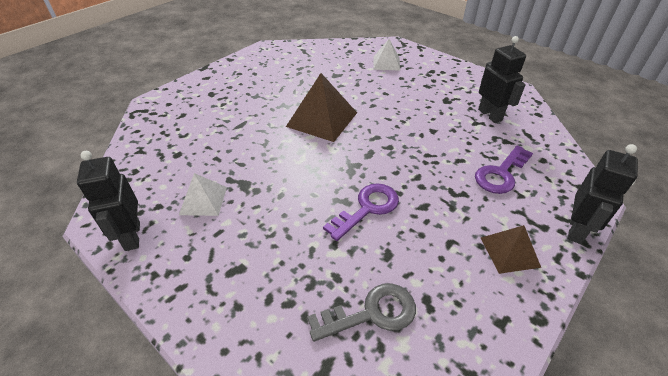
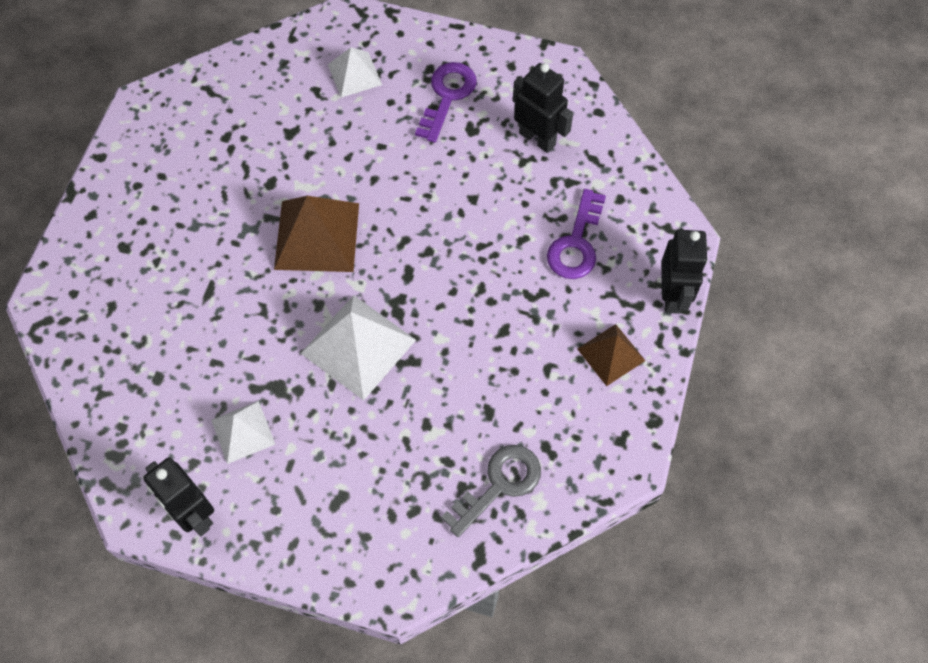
camera: 25 degrees left, 20 degrees up
purple key [323,183,399,241] -> purple key moved to [415,62,477,143]
none -> white pyramid [300,295,416,401]

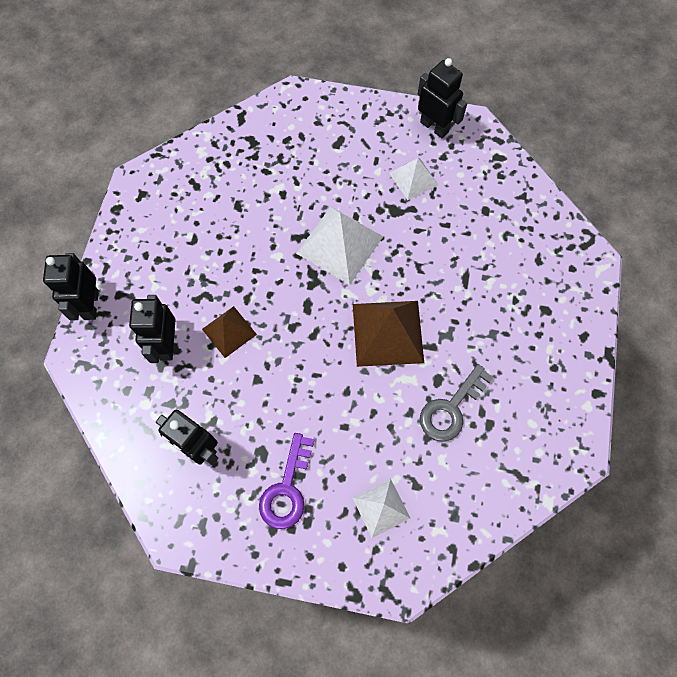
camera: 175 degrees right, 5 degrees up
grey key [441,445,541,537] -> grey key moved to [420,364,494,442]
purple key [547,189,606,279] -> black robot [129,295,176,363]
brown pyramid [577,324,645,386] -> brown pyramid moved to [202,306,257,358]

